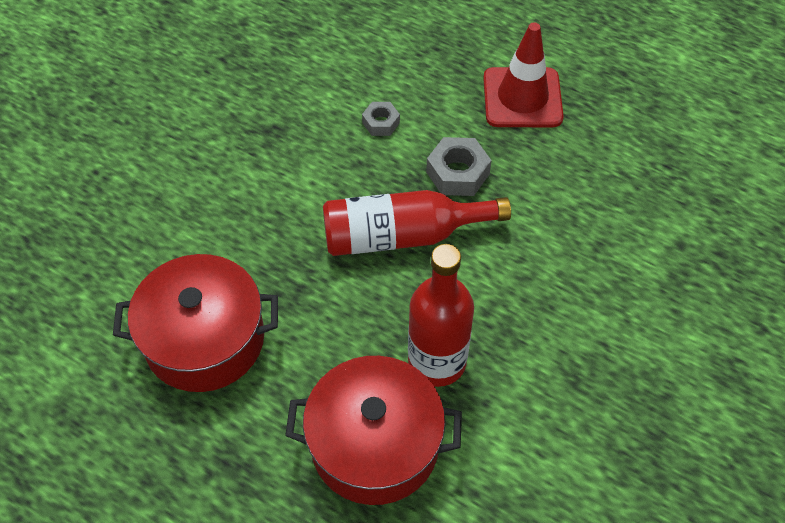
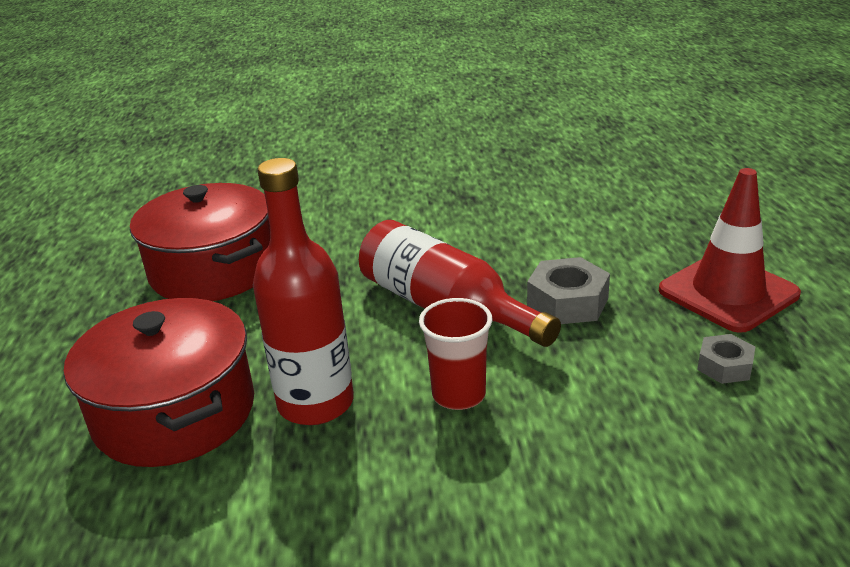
camera: 55 degrees right, 25 degrees down
grey nut [362,102,400,136] -> grey nut moved to [697,334,755,384]
none -> red cup [419,298,492,410]

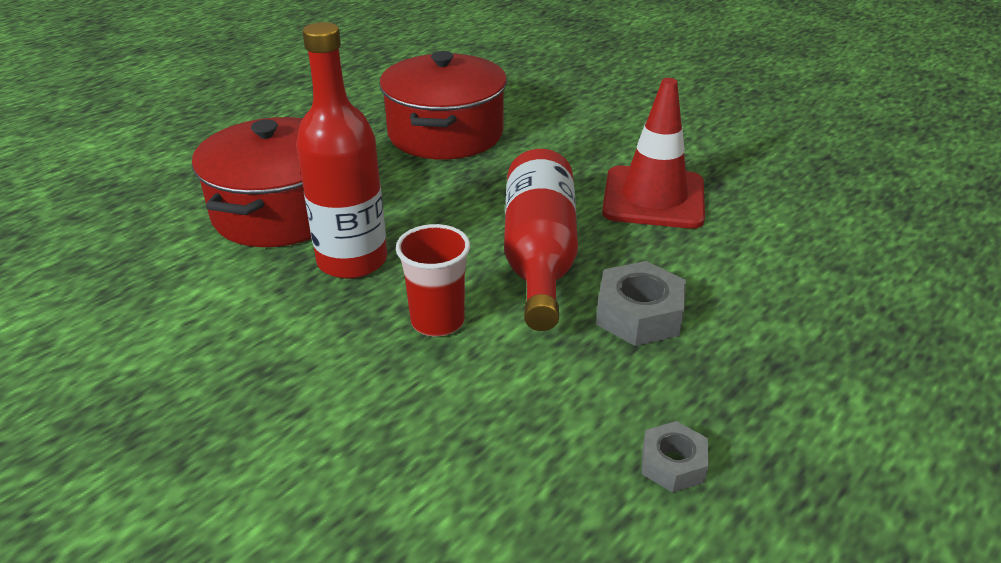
camera: 45 degrees right, 5 degrees up
red traffic cone [659,168,801,333] -> red traffic cone moved to [602,78,705,229]

